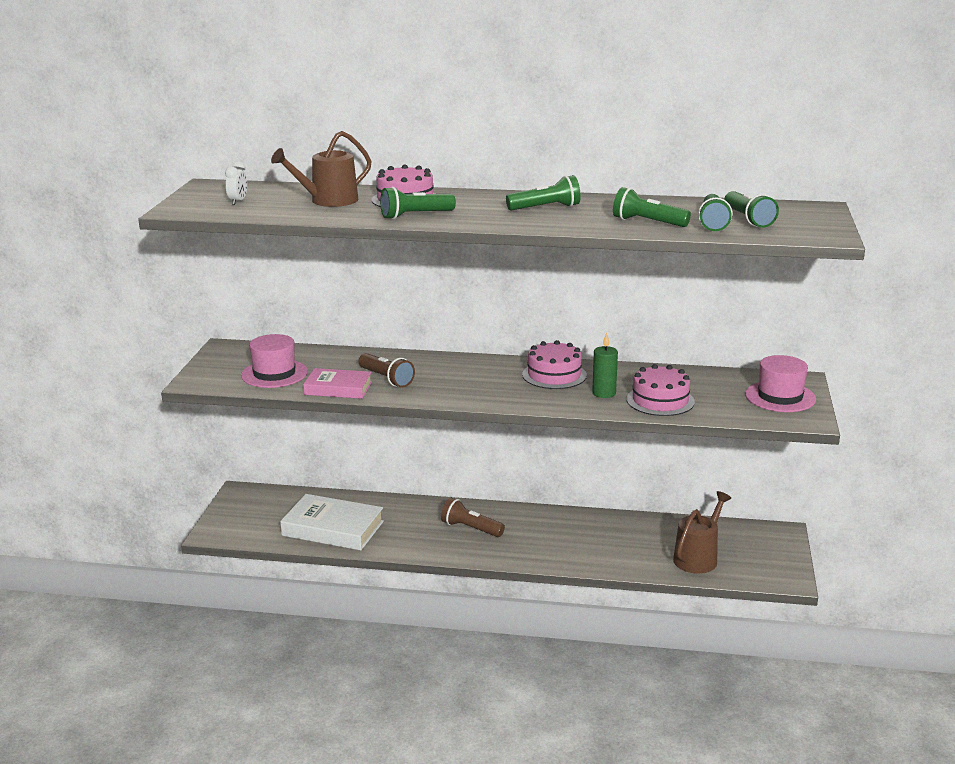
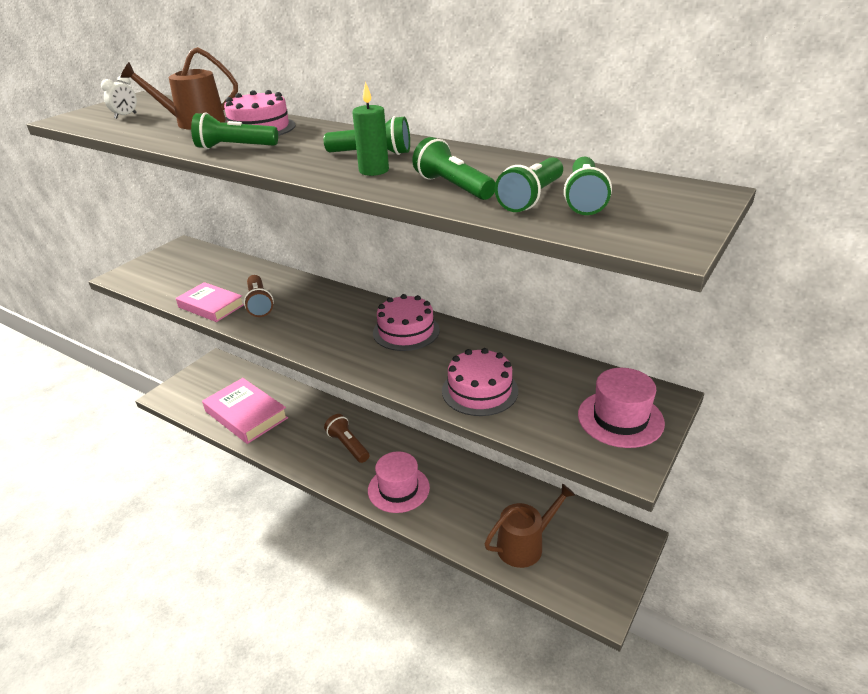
camera: 25 degrees right, 10 degrees up
pink hat [241,334,308,388] -> pink hat moved to [368,451,430,513]
white book [280,494,384,551] -> pink book [202,378,288,444]
green candle [592,333,618,398] -> green candle moved to [352,81,389,176]

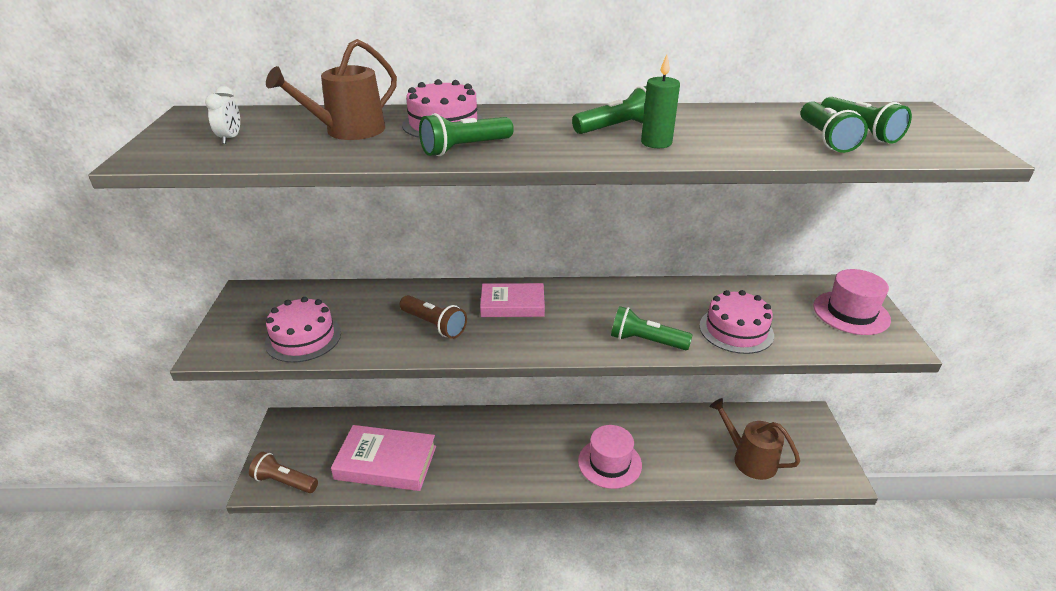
camera: 35 degrees left, 0 degrees up
pink book [176,282,244,322] -> pink book moved to [480,283,545,317]
brown flashlight [324,414,369,463] -> brown flashlight moved to [249,452,318,493]
pink cake [373,294,440,351] -> pink cake moved to [265,297,341,363]
green flashlight [412,137,495,200] -> green flashlight moved to [611,306,692,350]
brown watering can [485,483,575,568] -> brown watering can turned 75 degrees counterclockwise [710,398,800,480]

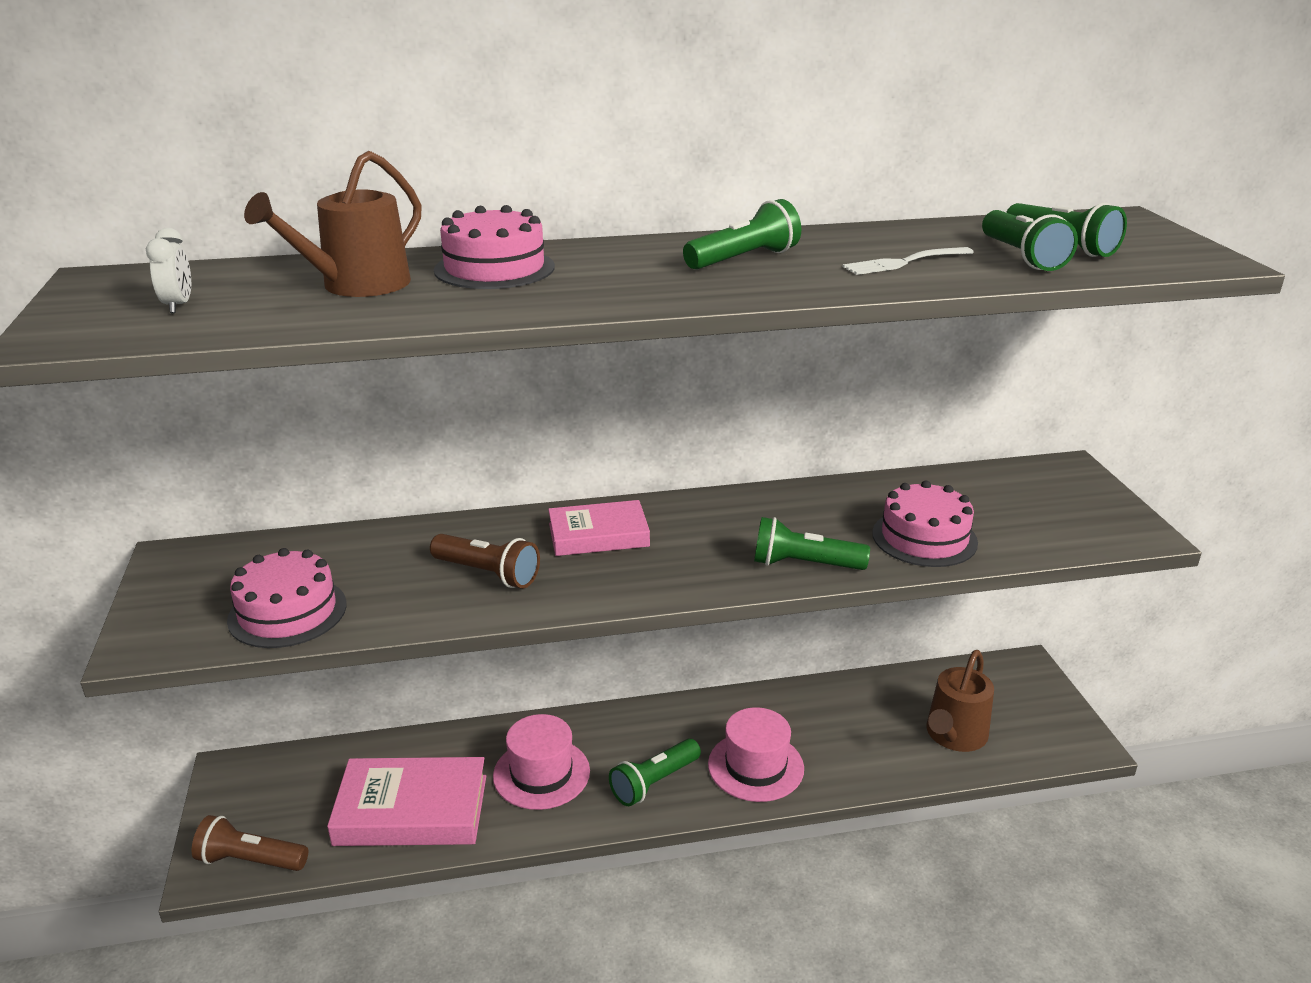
camera: 10 degrees left, 5 degrees down
green flashlight [419,113,514,156] -> green flashlight moved to [609,739,701,806]
green candle [641,55,680,148] -> none
brown watering can [710,398,800,480] -> brown watering can turned 90 degrees counterclockwise [927,650,994,752]
pink hat [813,269,891,335] -> pink hat moved to [493,714,590,810]
none -> white fork [842,247,974,275]

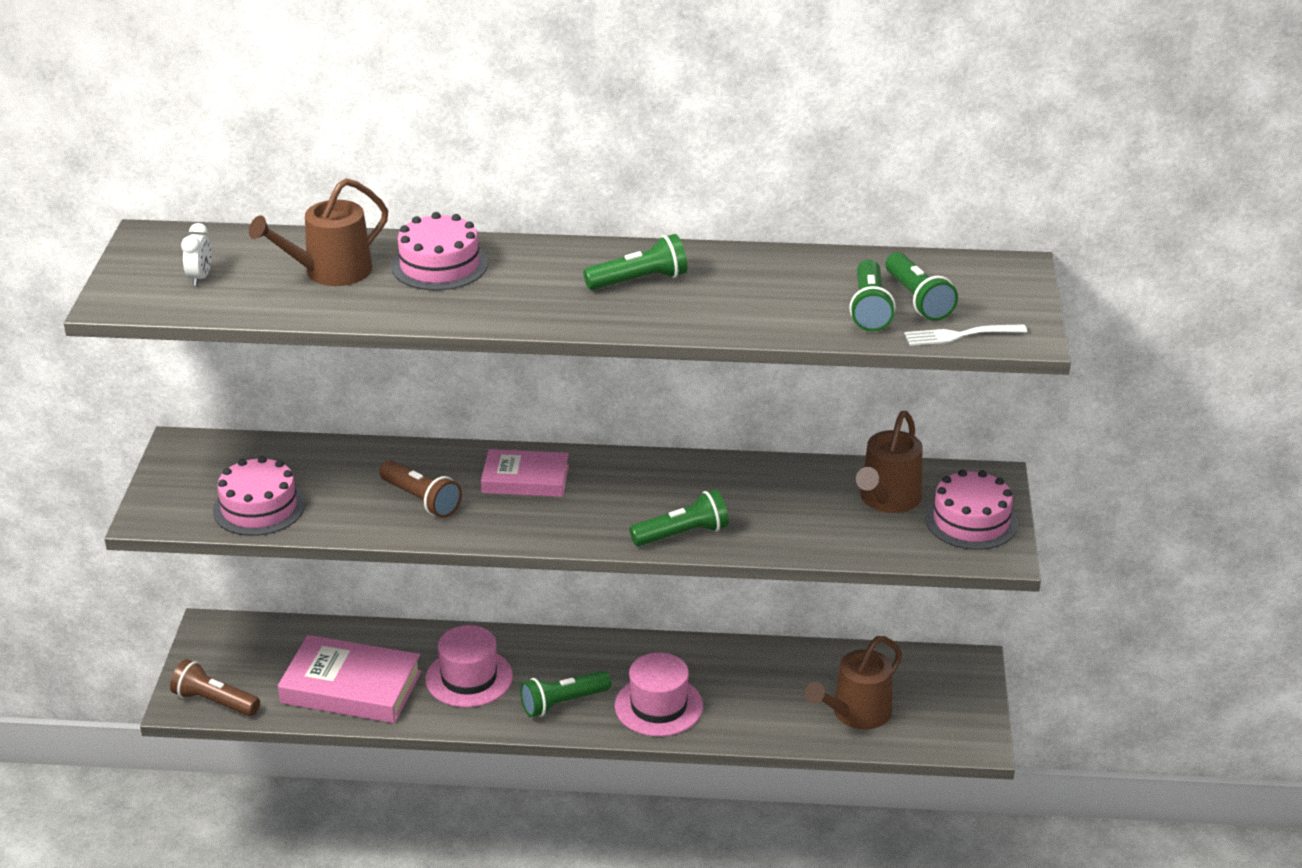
camera: 15 degrees right, 5 degrees up
green flashlight [754,517,870,570] -> green flashlight turned 135 degrees clockwise [629,489,729,546]
white fork [842,247,974,275] -> white fork moved to [904,324,1027,346]
pink cake [872,481,978,567] -> pink cake moved to [925,469,1018,550]
none -> brown watering can [856,411,922,513]

